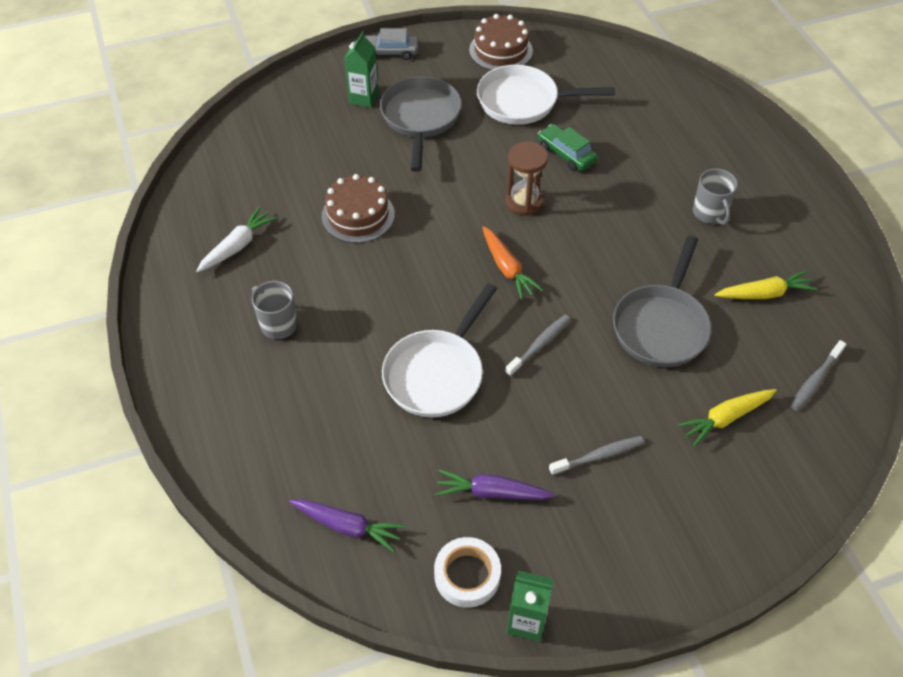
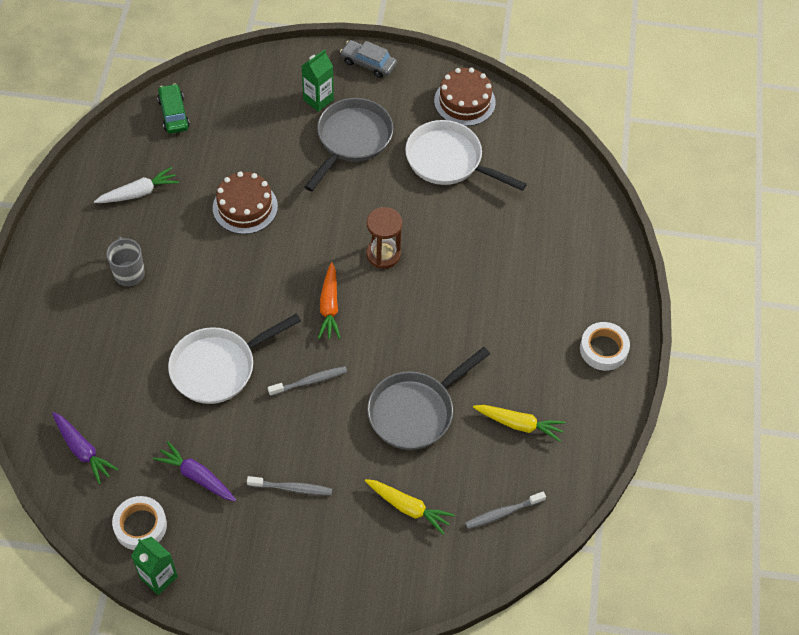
camera: 25 degrees right, 5 degrees up
green car [538,124,598,171] -> green car moved to [157,83,190,134]
yellow carrot [677,389,777,447] -> yellow carrot turned 150 degrees counterclockwise [365,479,455,535]
grey mug [693,168,738,225] -> none
none -> white tape [580,322,630,371]

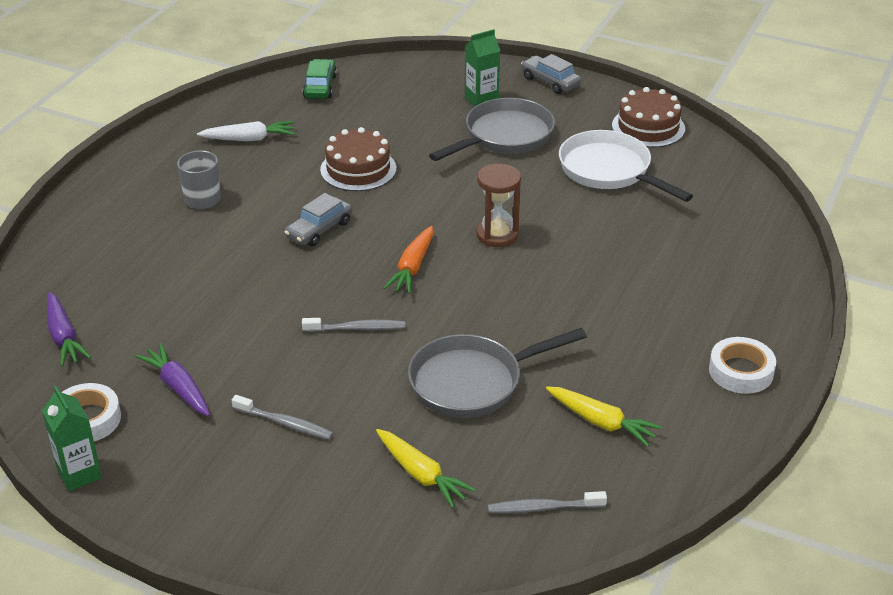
camera: 20 degrees right, 20 degrees down
white pan [168,313,301,404] -> none
none -> grey car [284,193,352,246]

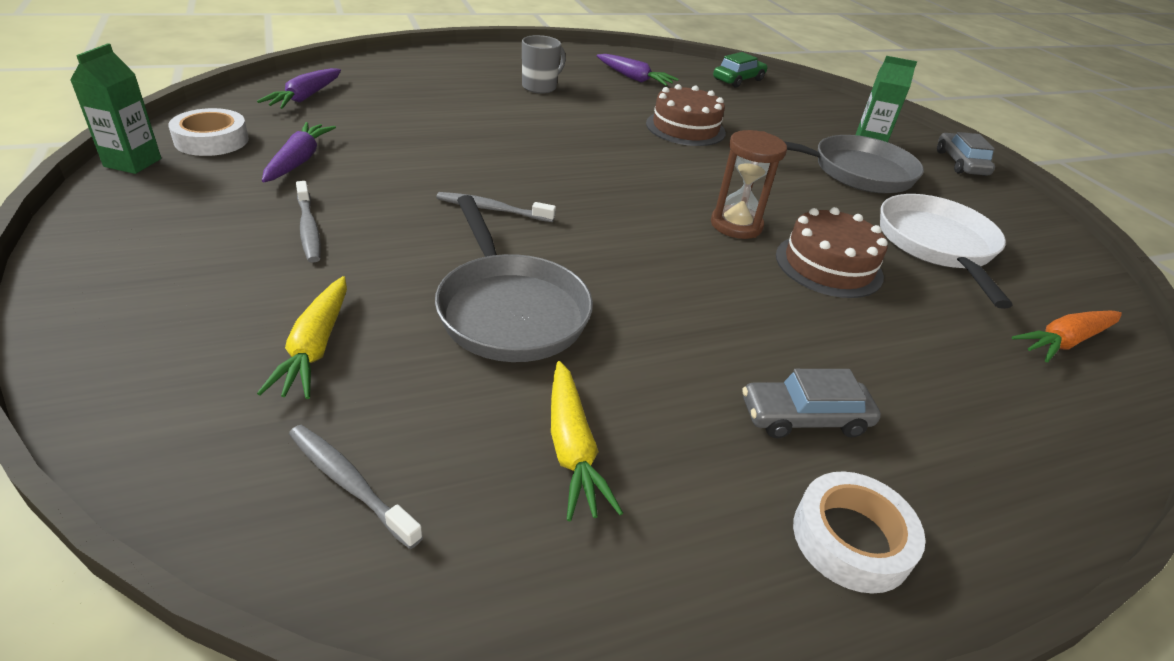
camera: 40 degrees right, 0 degrees up
white carrot [197,121,295,141] -> purple carrot [596,54,679,86]
grey car [284,193,352,246] -> grey car moved to [742,369,881,438]
grey toothbrush [302,318,405,332] -> grey toothbrush turned 150 degrees clockwise [436,192,556,222]
orange carrot [384,226,433,294] -> orange carrot moved to [1012,311,1122,363]
grey pan [408,328,587,418] -> grey pan turned 135 degrees counterclockwise [435,195,593,362]
brown cake [612,87,685,147] -> brown cake moved to [776,207,888,298]

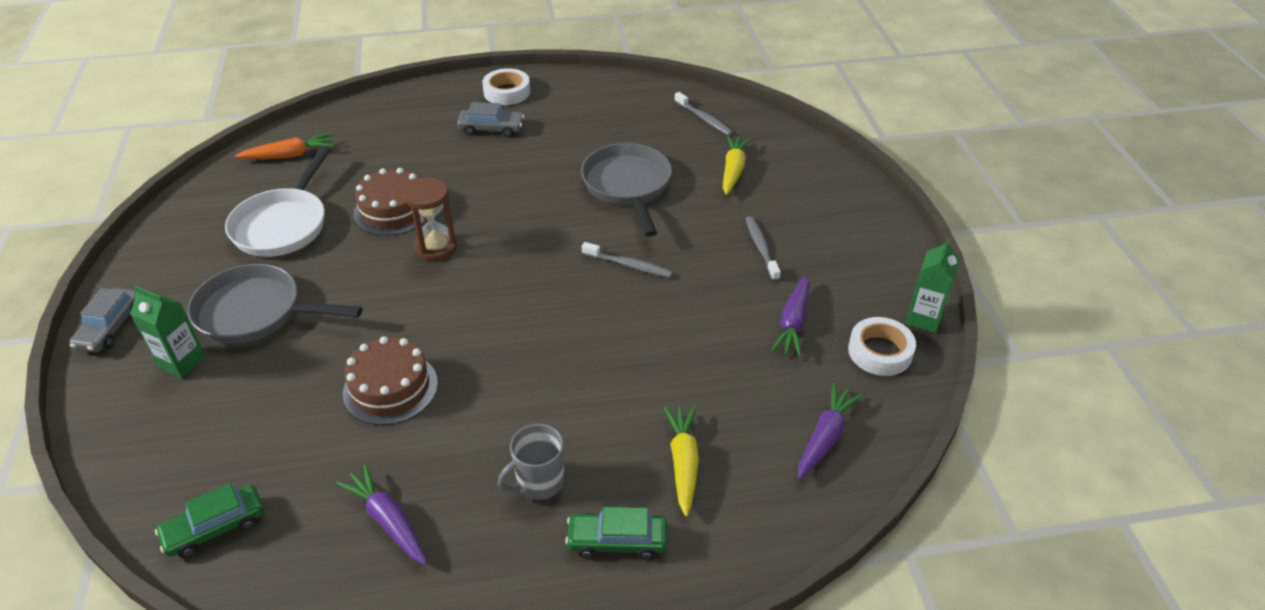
camera: 165 degrees left, 5 degrees up
yellow carrot [551,361,623,521] -> yellow carrot moved to [664,406,699,517]
none -> green car [565,507,667,560]

